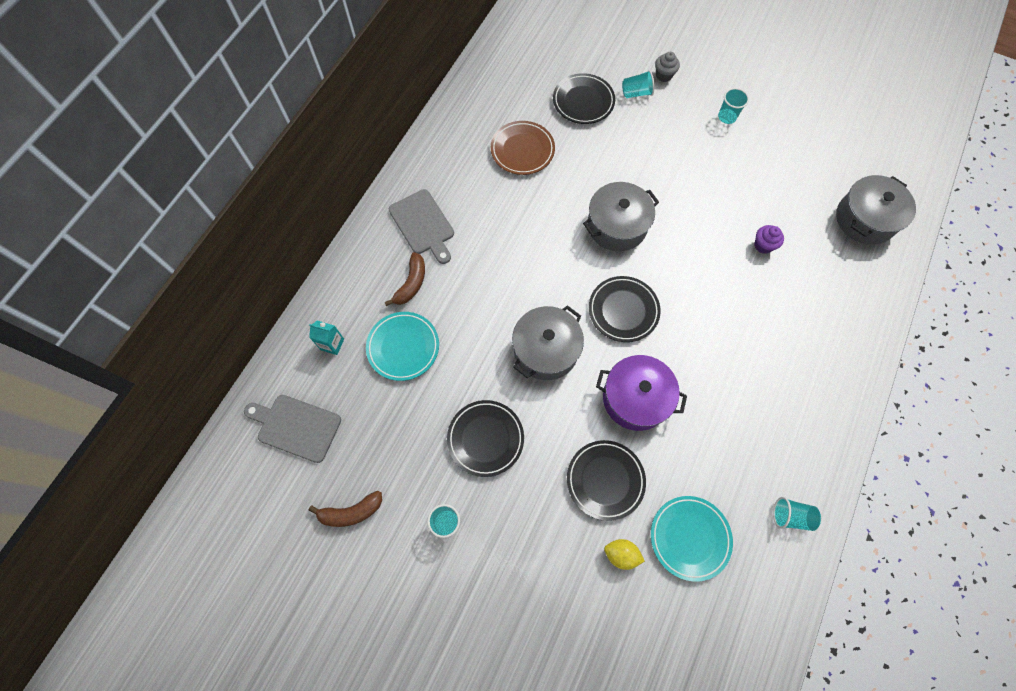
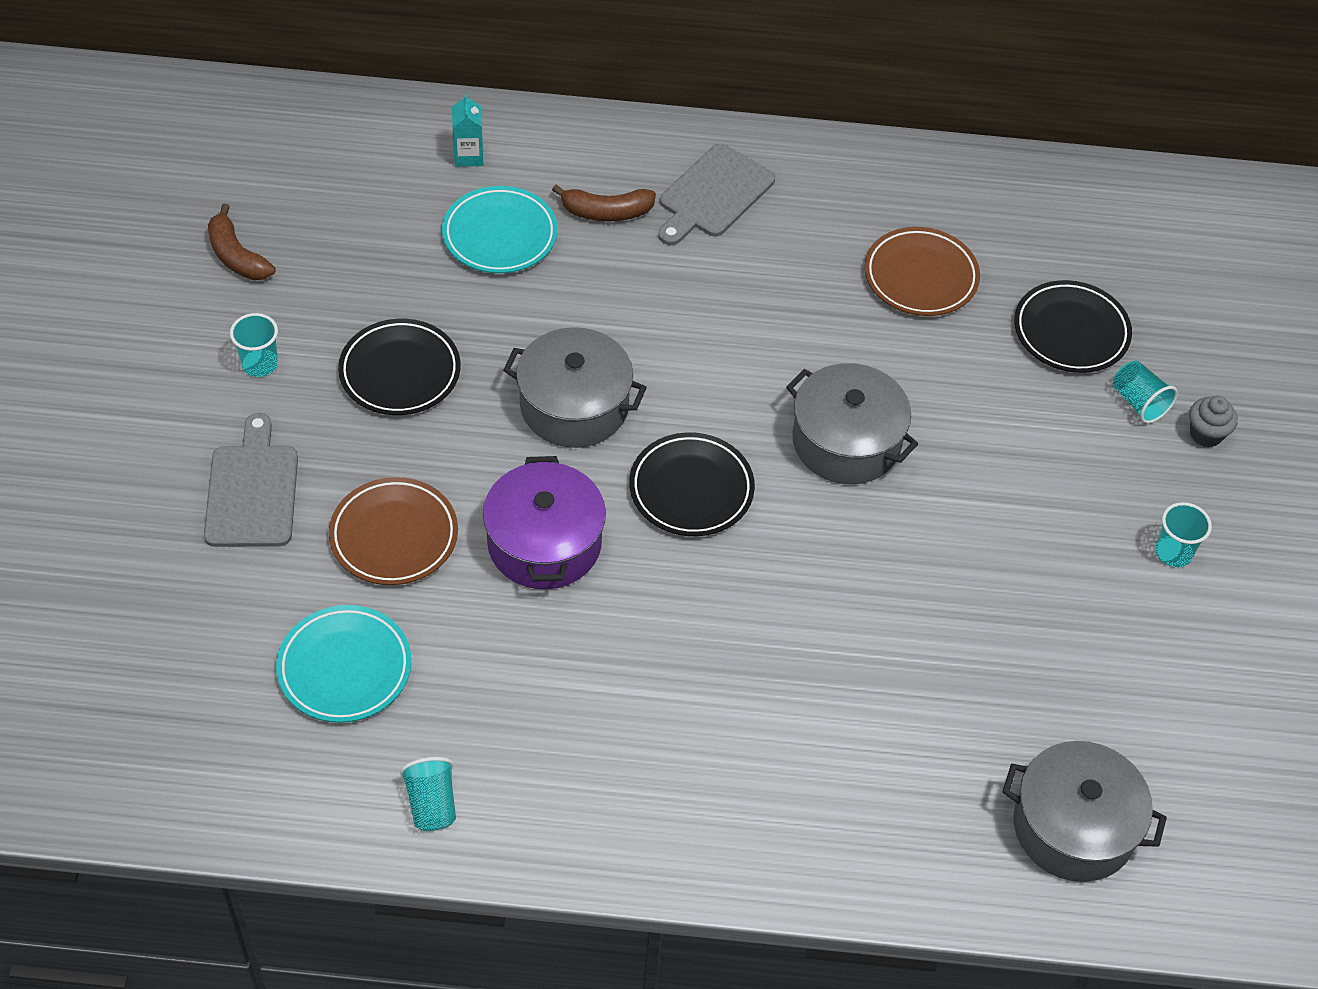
camera: 65 degrees right, 15 degrees down
grey cutting board [244,395,341,463] -> grey cutting board moved to [204,413,298,547]
black plate [567,440,646,521] -> brown plate [329,477,458,585]
yellow lemon [604,539,645,570] -> none
purple cupcake [754,225,784,254] -> none

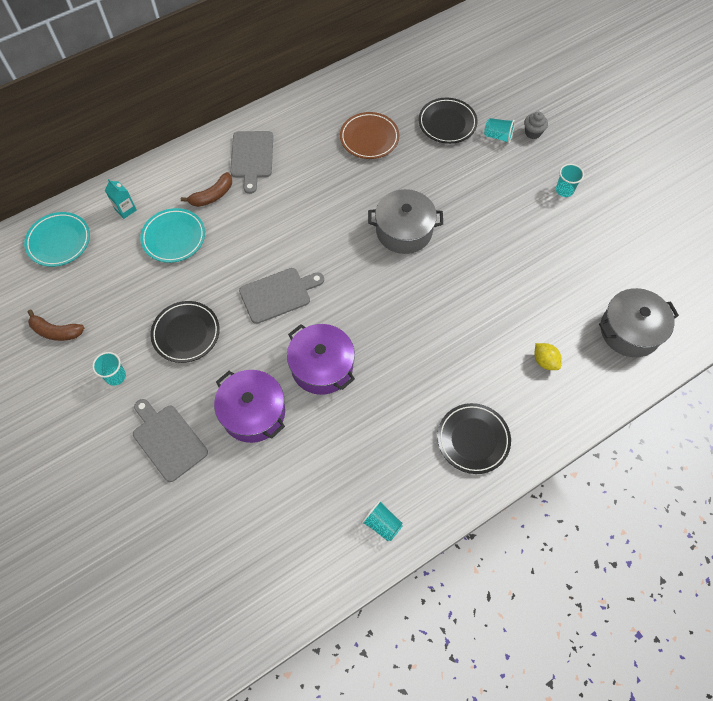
camera: 35 degrees left, 10 degrees up
turquoise plate [276,605,412,723] -> turquoise plate moved to [24,212,90,267]
brown plate [329,477,458,585] -> purple pot [214,370,285,443]
grey pot [503,327,647,448] -> grey cutting board [239,268,324,324]
black plate [629,432,755,536] -> black plate moved to [437,403,511,474]
none -> yellow lemon [534,343,562,370]

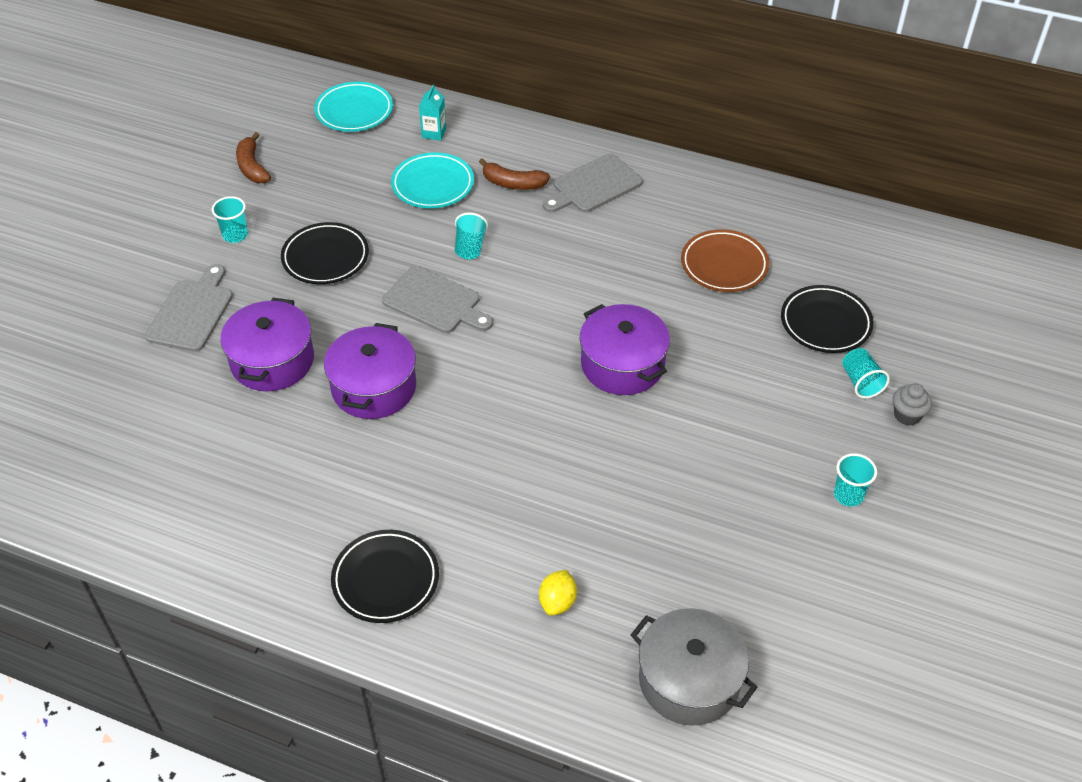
camera: 55 degrees right, 15 degrees down
turquoise cup [361,500,403,541] -> turquoise cup moved to [455,213,488,259]
grey pot [368,189,443,254] -> purple pot [580,304,670,395]

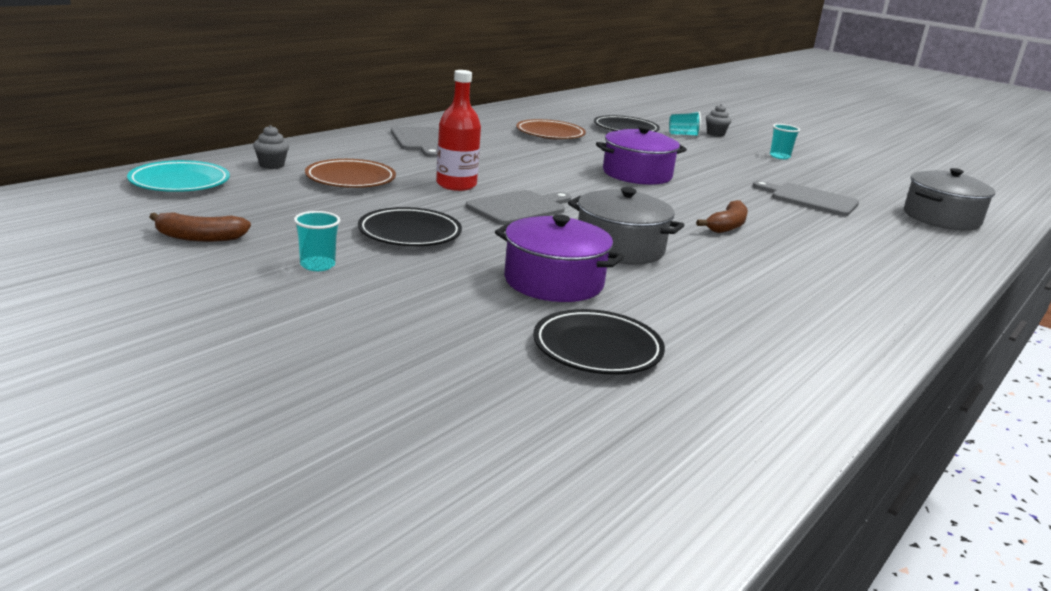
camera: 75 degrees left, 25 degrees down
grey cutting board [145,264,233,352] -> grey cutting board moved to [753,181,859,216]
purple pot [324,323,416,419] -> grey pot [568,187,685,265]
black plate [331,530,439,623] -> black plate moved to [533,309,665,375]
turquoise plate [391,152,474,208] -> brown plate [305,159,396,188]
turquoise carton [419,85,446,141] -> grey cupcake [253,125,289,169]
turquoise cup [455,213,488,259] -> red bottle [436,70,481,191]
brown banana [479,158,550,190] -> brown banana moved to [696,200,748,233]
yellow lemon [539,570,577,616] -> none

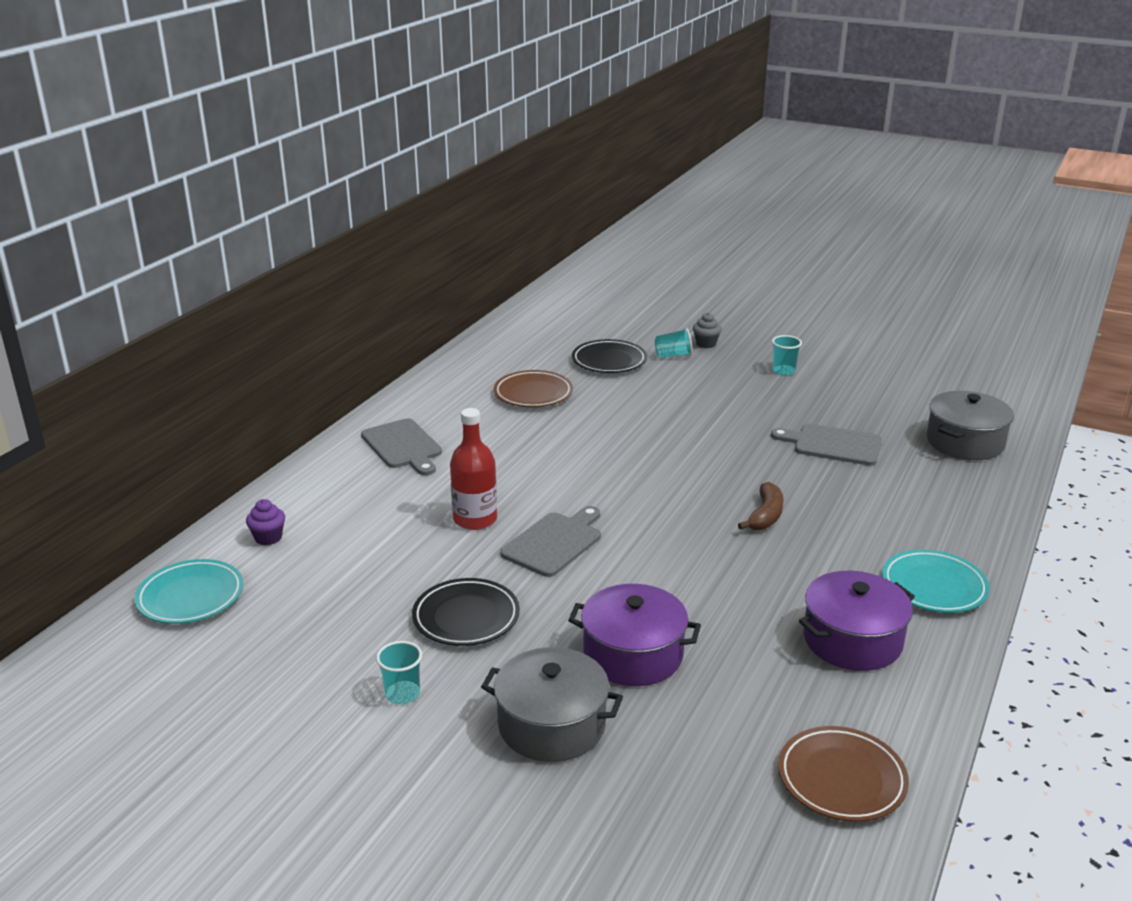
camera: 10 degrees left, 5 degrees up
brown banana [149,212,251,242] -> none
grey cupcake [253,125,289,169] -> purple cupcake [246,499,285,545]
brown plate [305,159,396,188] -> brown plate moved to [778,726,909,822]
black plate [533,309,665,375] -> none
grey pot [568,187,685,265] -> grey pot moved to [481,647,623,762]
purple pot [596,126,687,185] -> purple pot moved to [799,571,915,671]
none -> turquoise plate [882,550,990,613]

